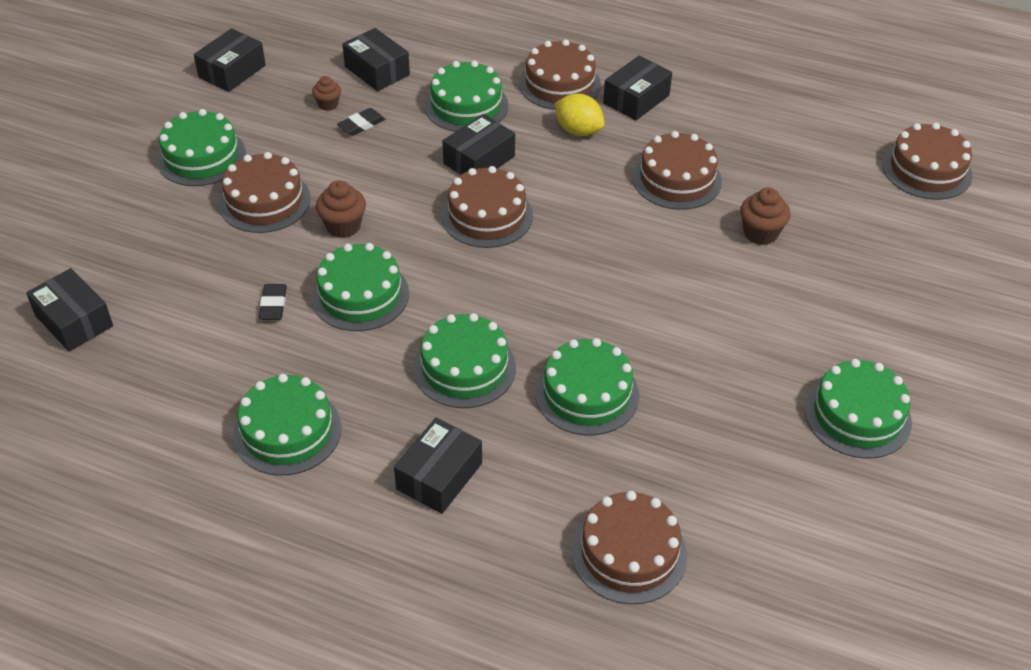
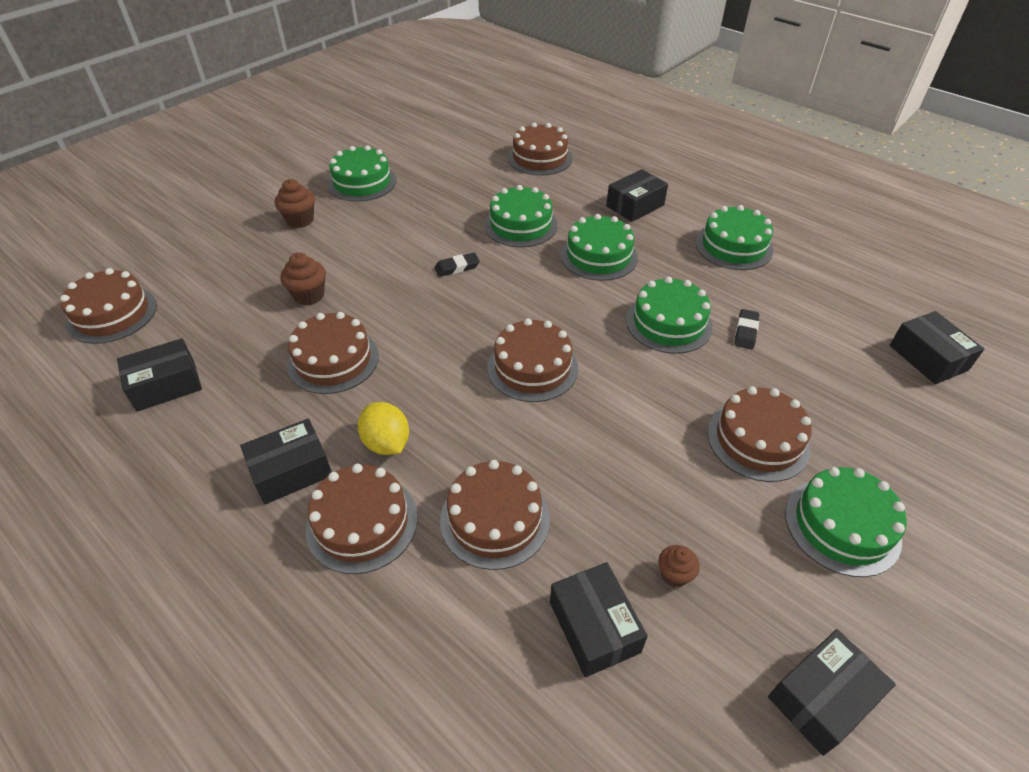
camera: 160 degrees left, 0 degrees up
brown cupcake [316,180,366,238] -> brown cupcake moved to [275,179,315,228]
black eraser [337,108,385,136] -> black eraser moved to [434,253,480,277]
green cake [424,61,508,132] -> brown cake [440,460,550,570]
black box [443,114,515,175] -> black box moved to [117,338,202,412]

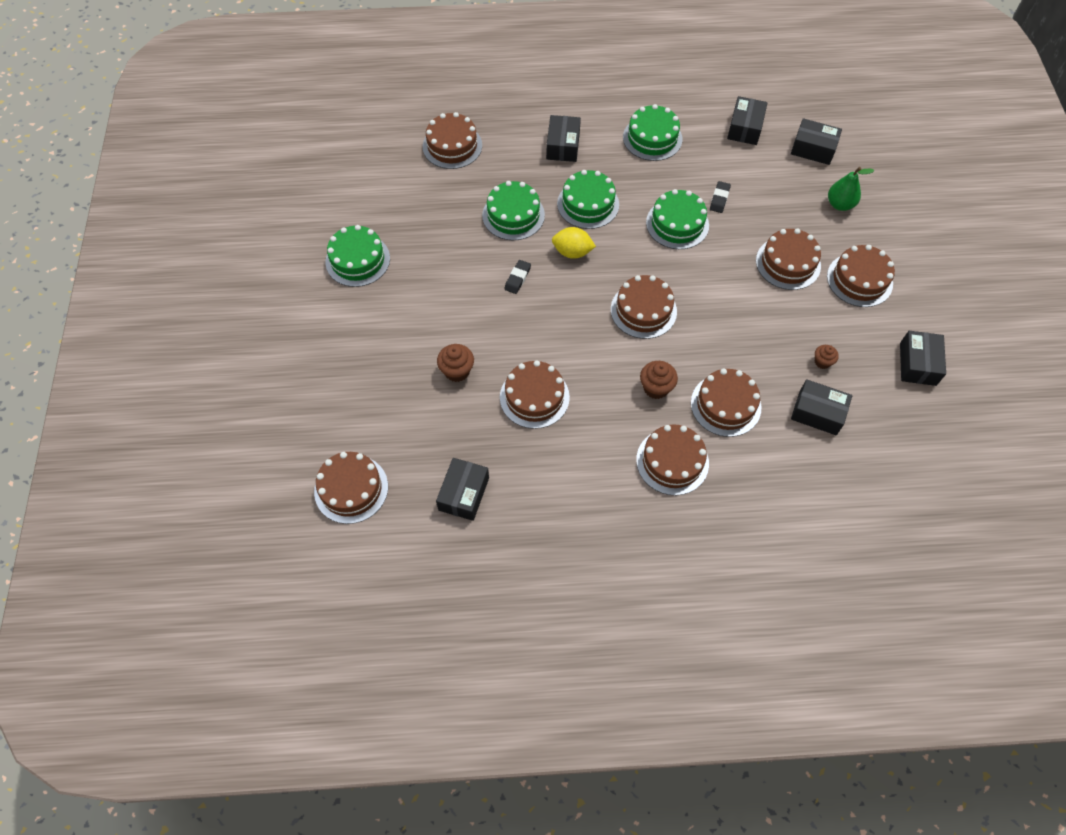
camera: 45 degrees left, 15 degrees up
black box [240,418,332,504] -> black box moved to [727,96,768,145]
brown cupcake [275,179,315,228] -> brown cupcake moved to [640,361,678,399]
yellow lemon [358,402,409,455] -> yellow lemon moved to [552,227,596,259]
black eraser [734,309,759,349] -> black eraser turned 45 degrees clockwise [710,181,731,213]
green cake [785,467,907,577] -> brown cake [827,245,895,307]
none -> green pear [828,167,875,211]

